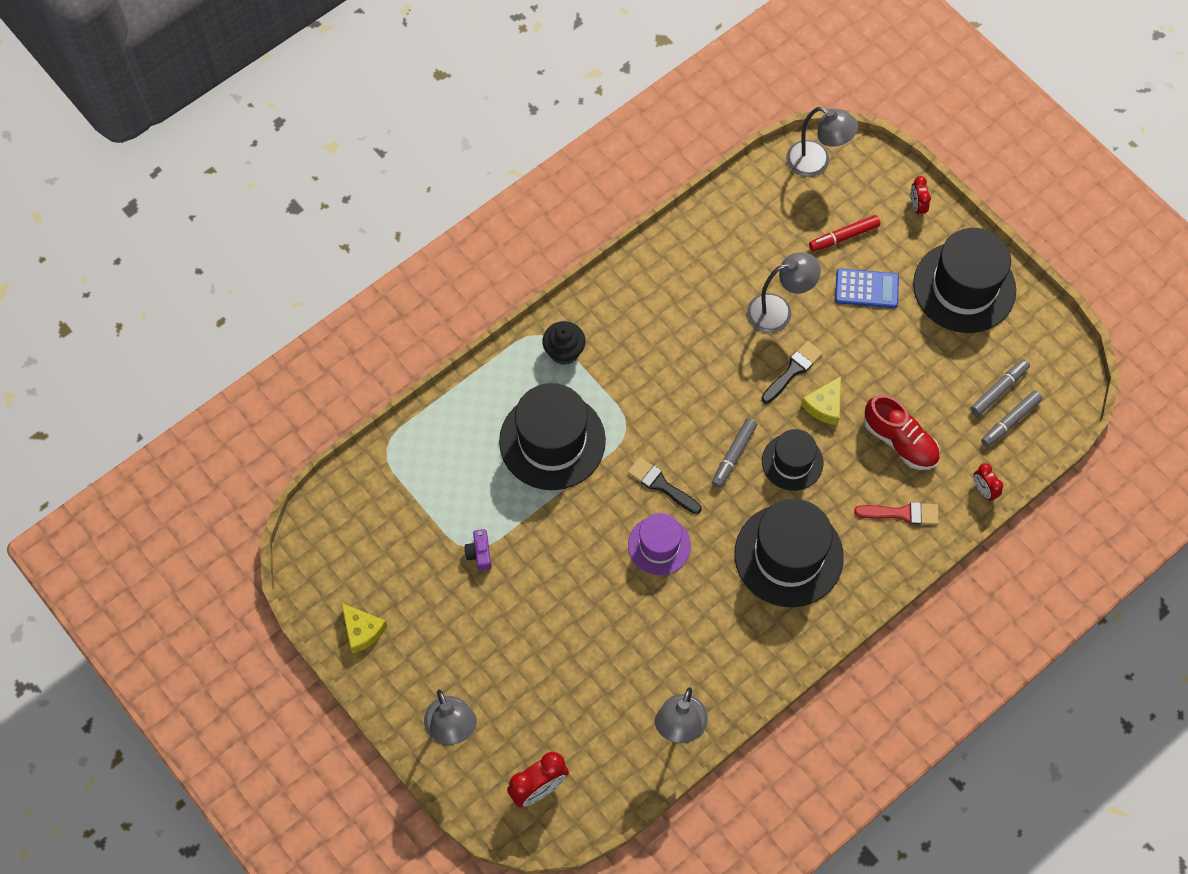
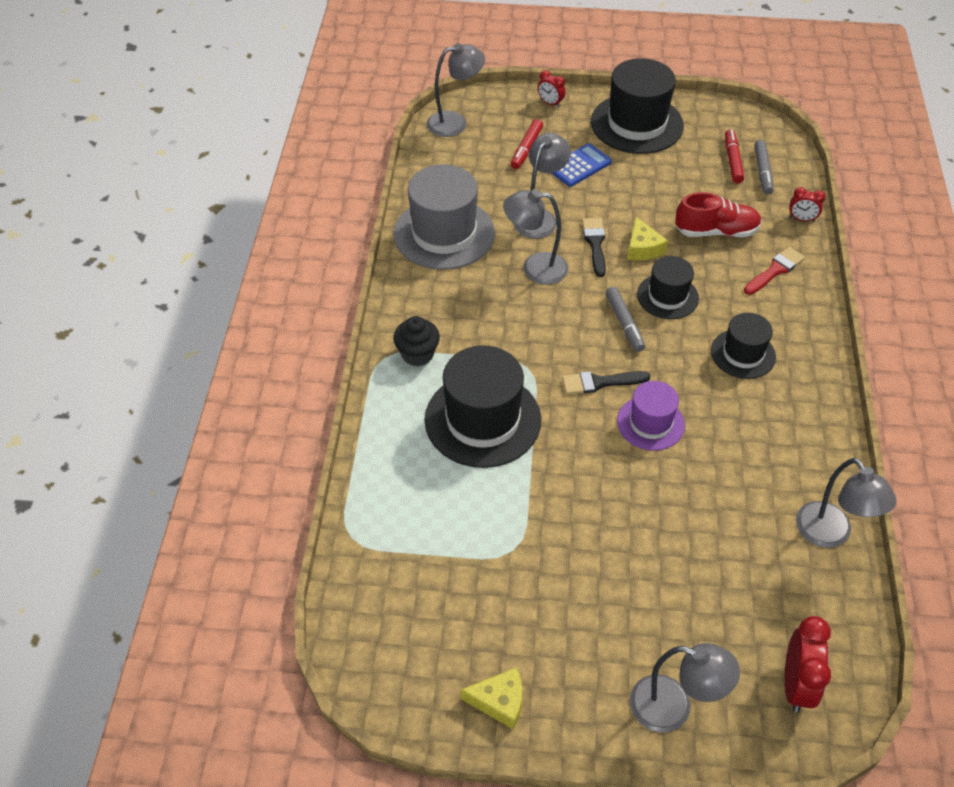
camera: 45 degrees left, 15 degrees down
purple camera [465,529,491,571] -> none
black hat [734,499,844,607] -> black hat [711,313,776,379], size x0.58
grey marker [971,359,1030,416] -> red marker [725,130,744,183]
none -> grey hat [393,164,495,270]
none -> grey lamp [503,189,568,285]

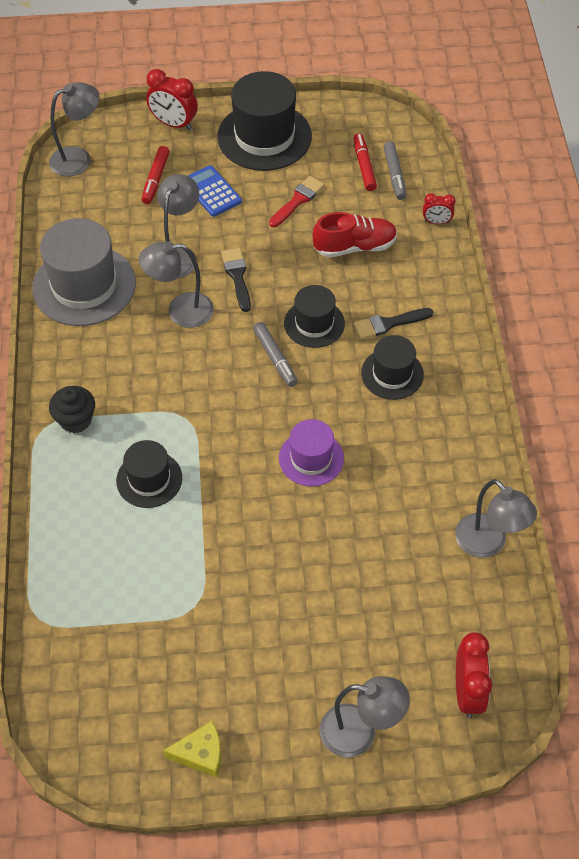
camera: 10 degrees left, 5 degrees up
black hat [425,345,541,468] -> black hat [116,440,182,508], size x0.58
red clock [538,70,566,107] -> red clock [146,69,198,130], size x1.73
blue calculator [552,143,612,187] -> blue calculator turned 75 degrees counterclockwise [188,165,242,217]
black brush [562,371,650,394] -> black brush moved to [354,308,433,339]
yellow cheese [627,217,668,260] -> none
red brush [744,247,805,295] -> red brush moved to [269,176,325,227]

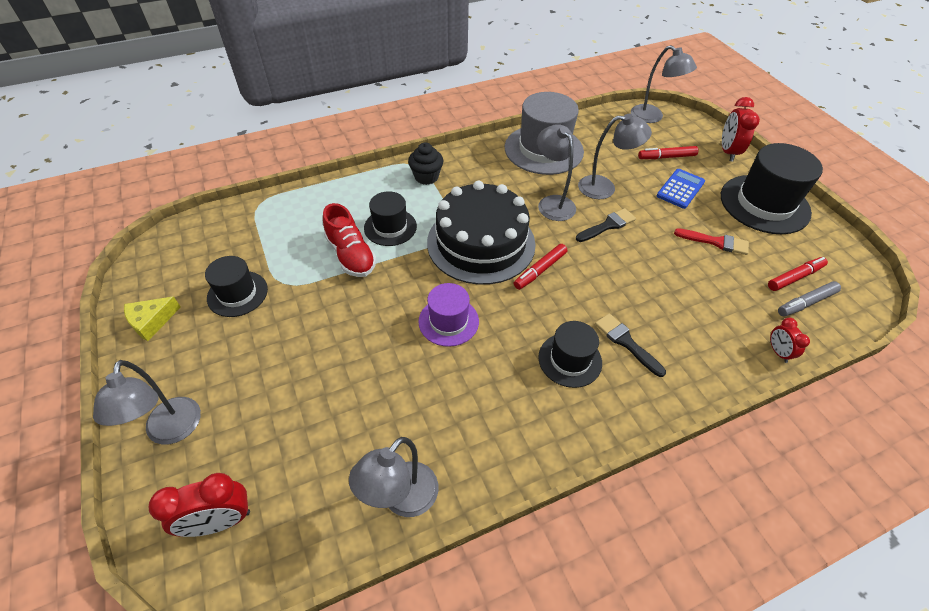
camera: 70 degrees right, 5 degrees down
yellow cheese [163,721,221,778] -> yellow cheese turned 75 degrees clockwise [124,296,181,341]
grey marker [253,322,298,387] -> red marker [514,244,567,290]
black hat [284,285,345,348] -> black hat moved to [205,256,268,317]
red shoe [313,212,397,257] -> red shoe moved to [323,203,376,277]
none -> black cake [427,181,536,285]

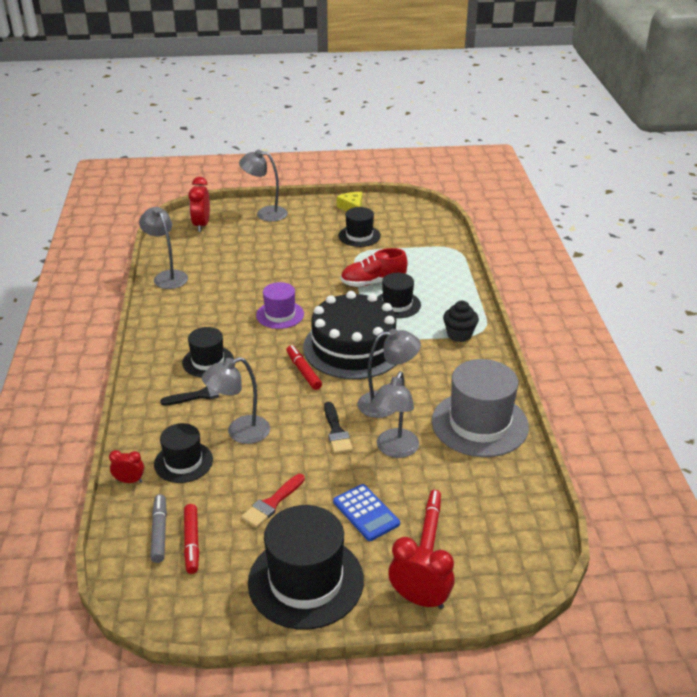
camera: 110 degrees right, 15 degrees down
grey lamp [631,45,697,123] -> grey lamp moved to [202,357,270,444]
none -> black hat [154,423,213,483]

